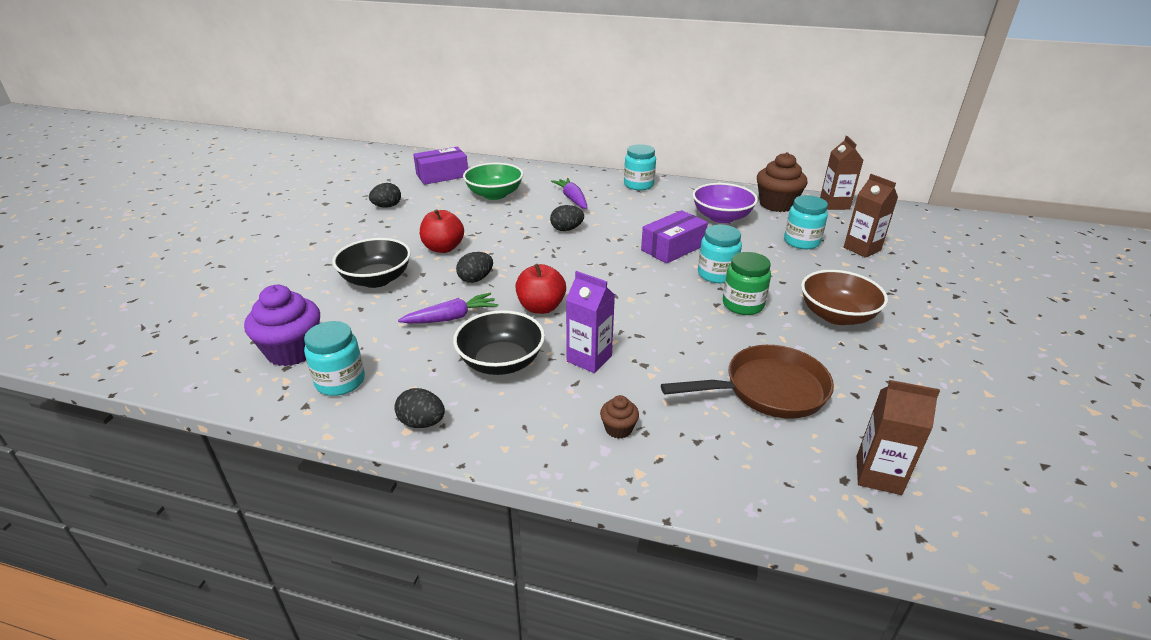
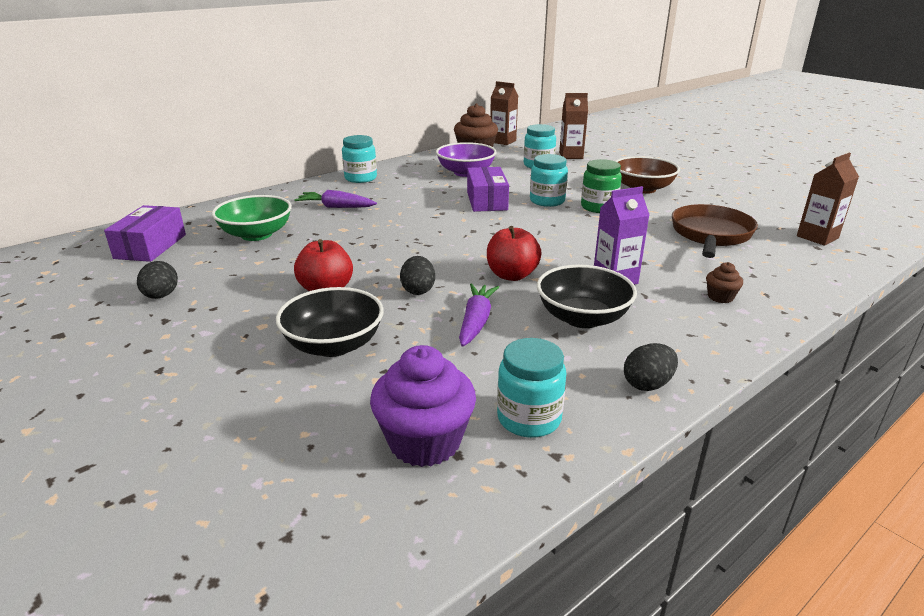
camera: 55 degrees left, 5 degrees down
black egg [550,205,584,231] -> none

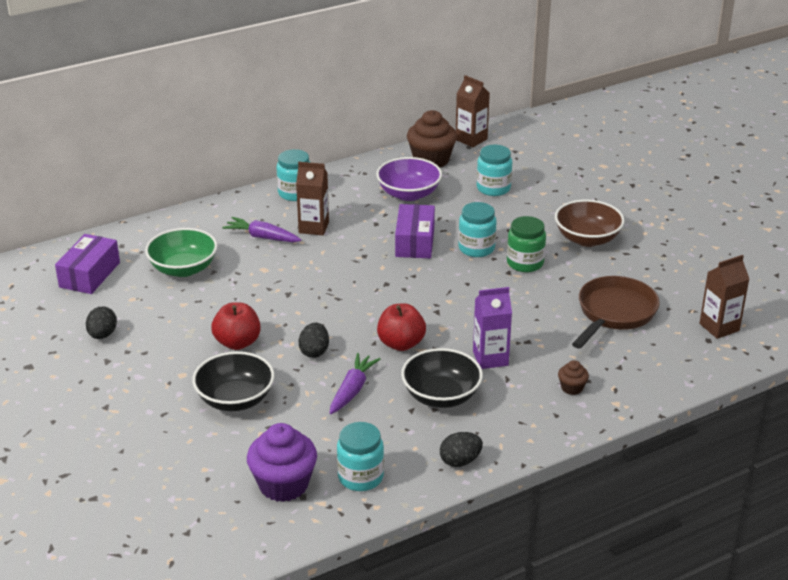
camera: 10 degrees right, 5 degrees up
brown carton [559,93,588,159] -> brown carton moved to [296,162,329,235]

